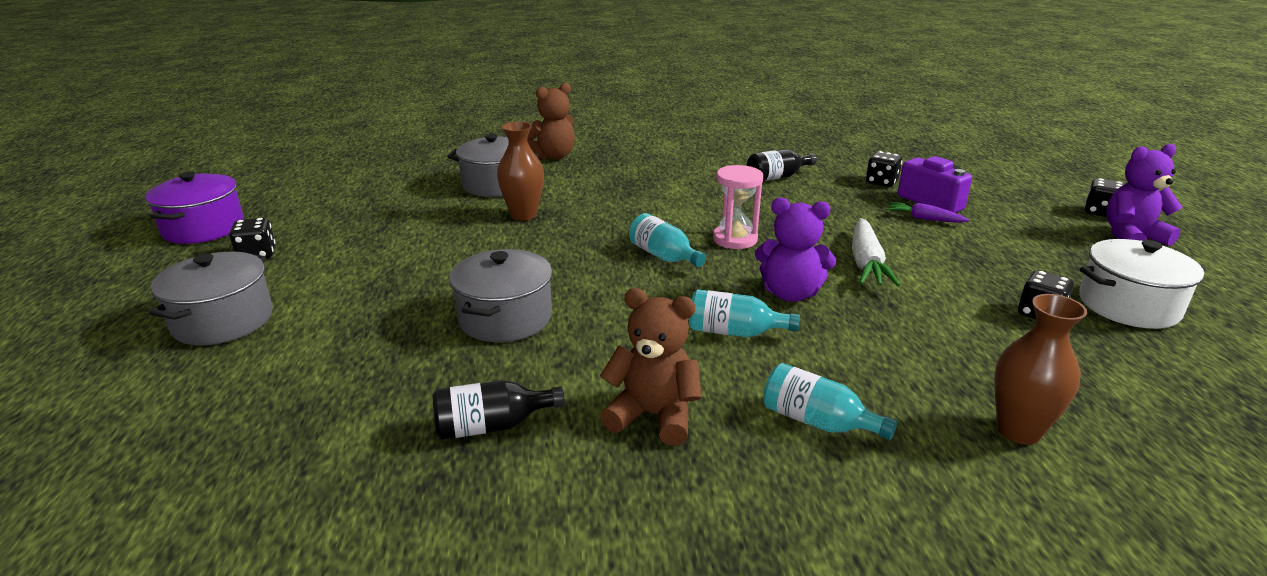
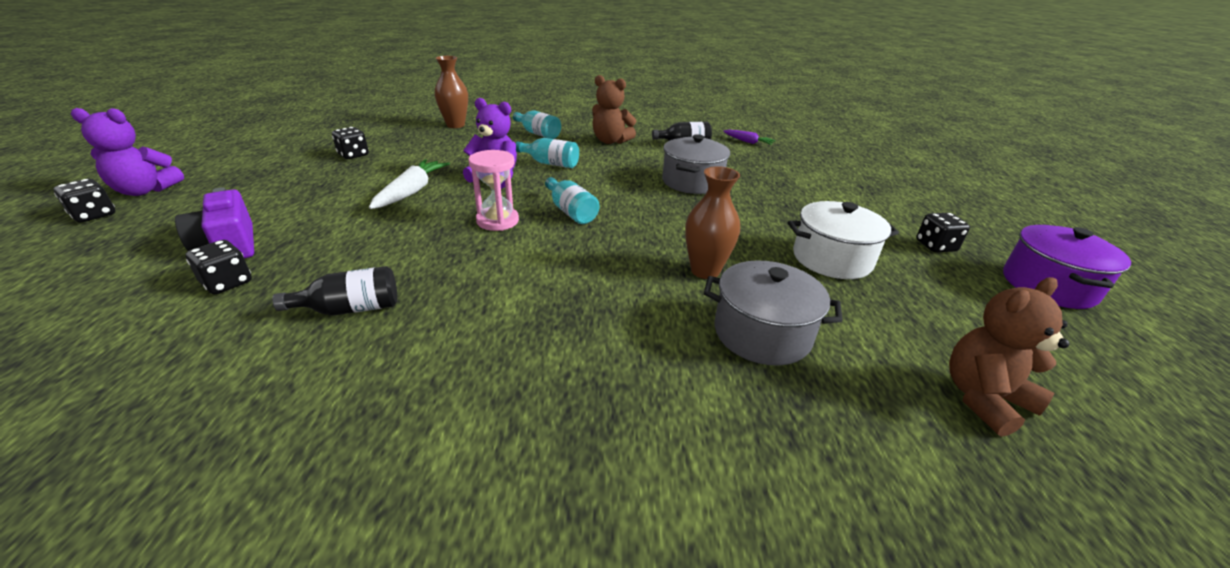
camera: 175 degrees left, 5 degrees up
grey pot [149,252,273,345] -> none
brown teddy bear [527,83,575,160] -> brown teddy bear moved to [949,277,1069,437]
purple carrot [887,202,969,223] -> purple carrot moved to [723,130,776,145]
white pot [1079,239,1206,329] -> white pot moved to [788,201,899,279]

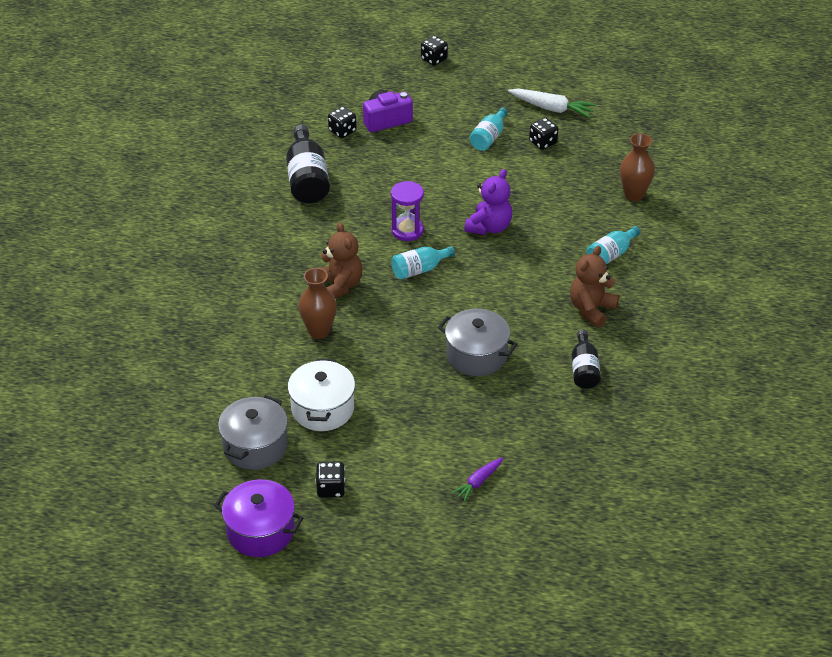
camera: 100 degrees right, 10 degrees up
purple teddy bear [71,108,184,196] -> none
black bottle [272,266,397,315] -> black bottle [286,125,330,204], size x1.64
white carrot [369,159,450,209] -> white carrot moved to [508,88,596,118]
pink hourglass [468,150,519,231] -> purple hourglass [391,181,424,241]
turquoise bottle [516,138,579,168] -> turquoise bottle moved to [469,108,508,151]
grey pot [704,260,843,365] -> grey pot moved to [218,395,288,470]
purple carrot [723,130,776,145] -> purple carrot moved to [451,457,503,502]
brown teddy bear [949,277,1069,437] -> brown teddy bear moved to [319,222,363,299]

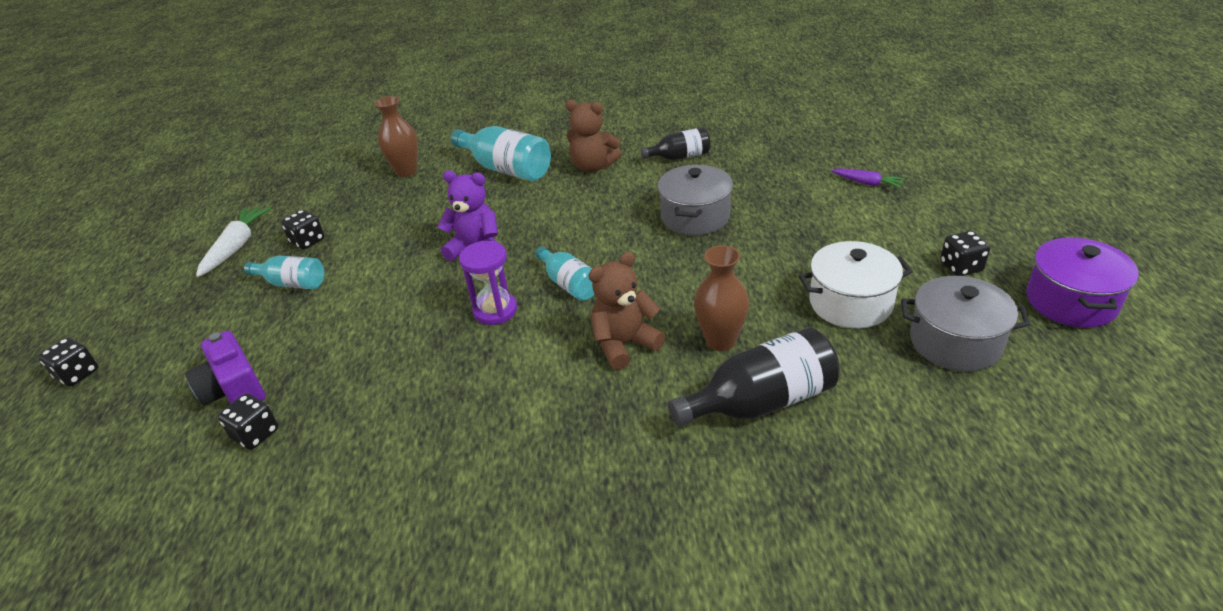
camera: 100 degrees left, 5 degrees down
black bottle [286,125,330,204] -> black bottle moved to [668,327,840,427]
turquoise bottle [586,226,641,264] -> turquoise bottle [451,126,551,181], size x1.64

